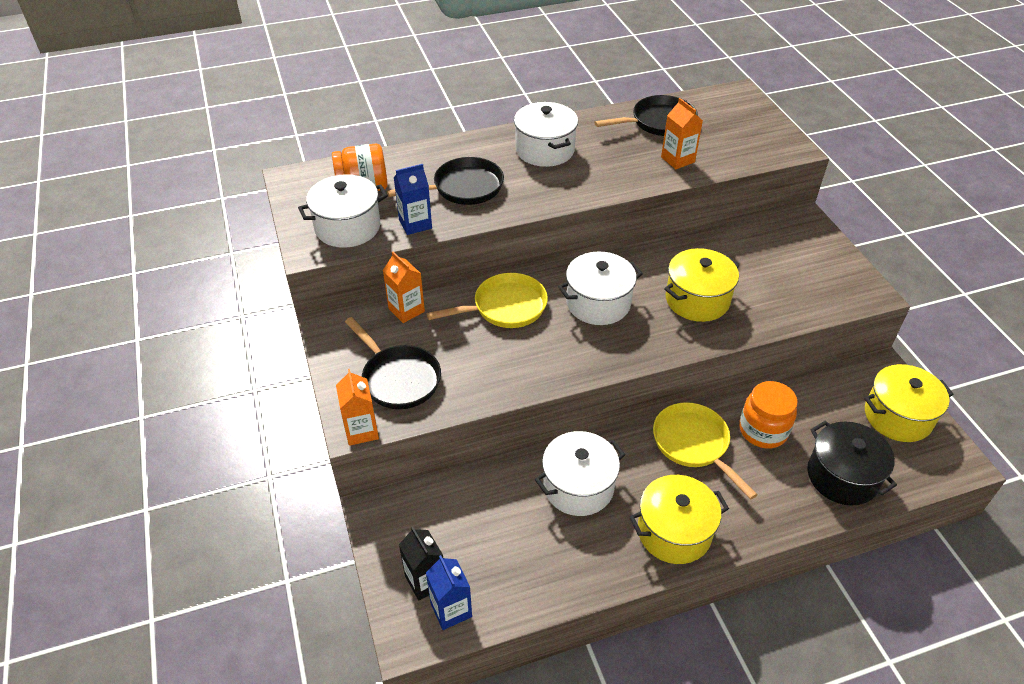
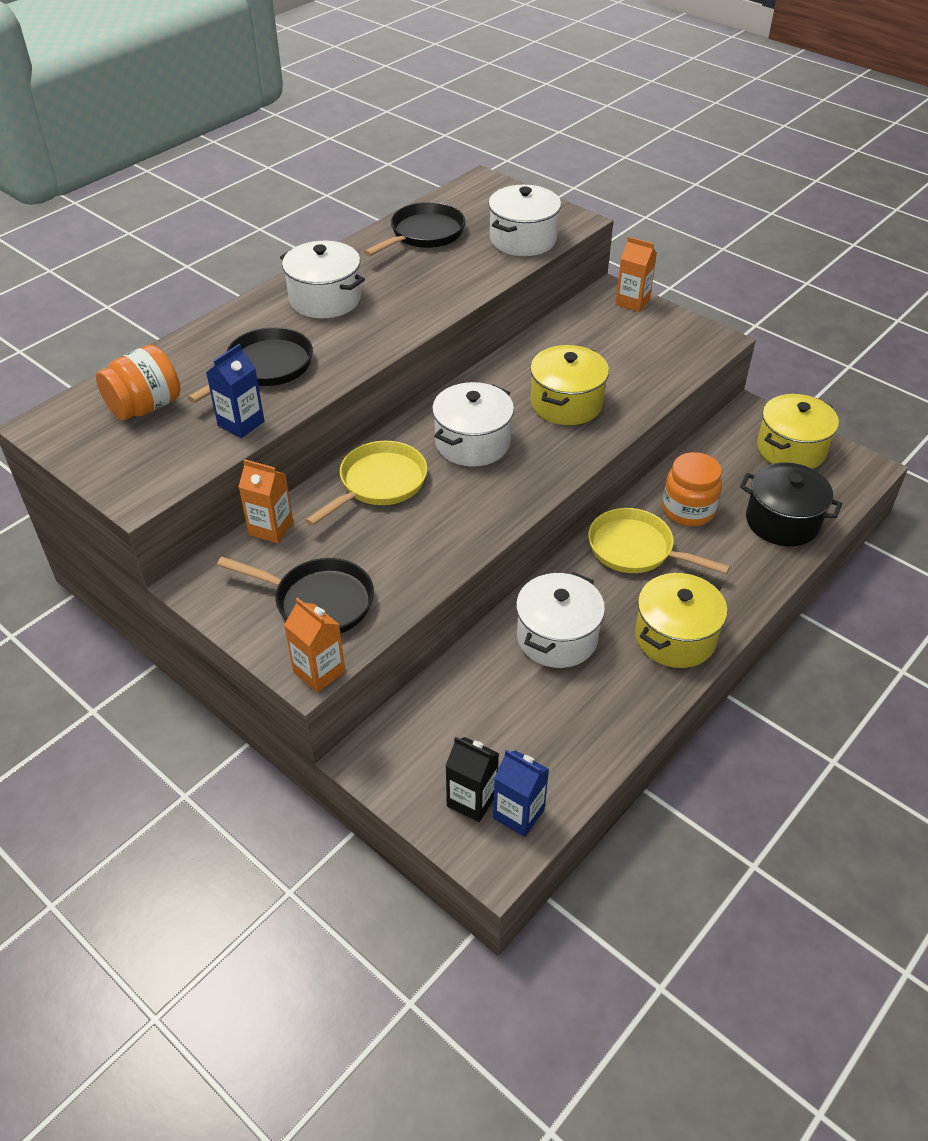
camera: 30 degrees left, 0 degrees up
white pot [298,174,388,248] -> white pot moved to [488,185,561,256]
orange carton [661,98,703,169] -> orange carton moved to [615,236,657,312]

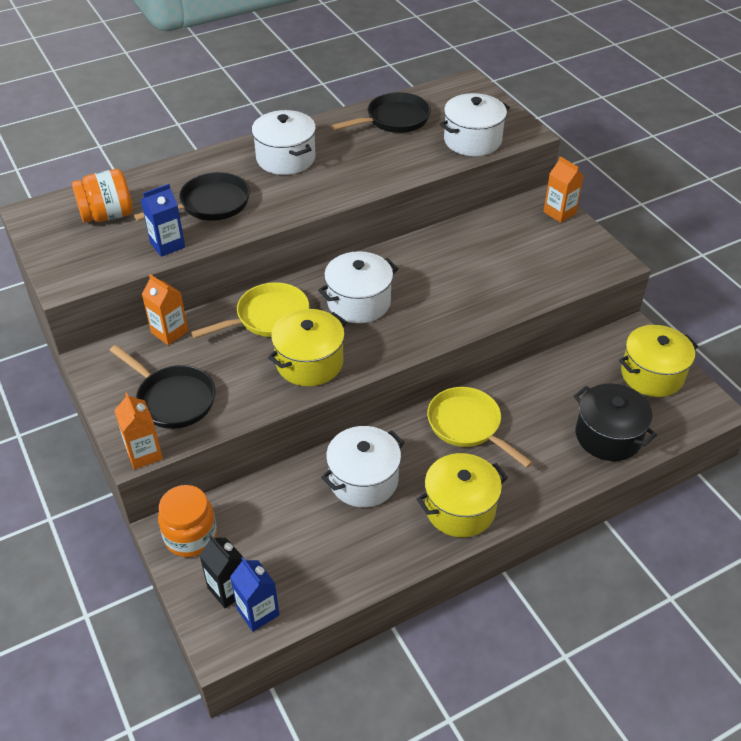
camera: 20 degrees right, 0 degrees up
yellow pot [530,345,609,425] -> yellow pot moved to [268,309,347,386]
orange jar [662,452,722,526] -> orange jar moved to [158,485,217,557]

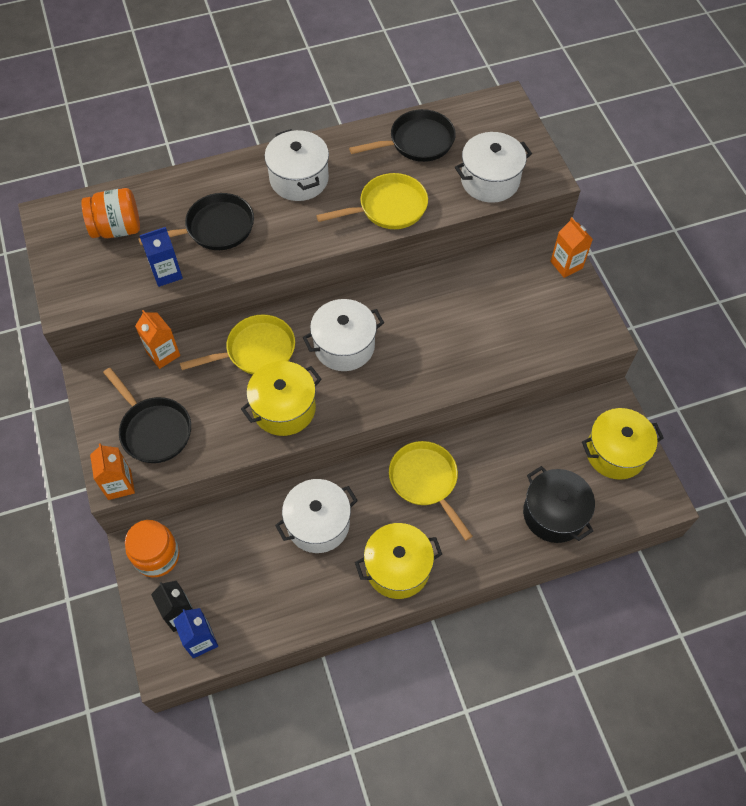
camera: 10 degrees right, 15 degrees up
none -> yellow pan [316,173,428,229]

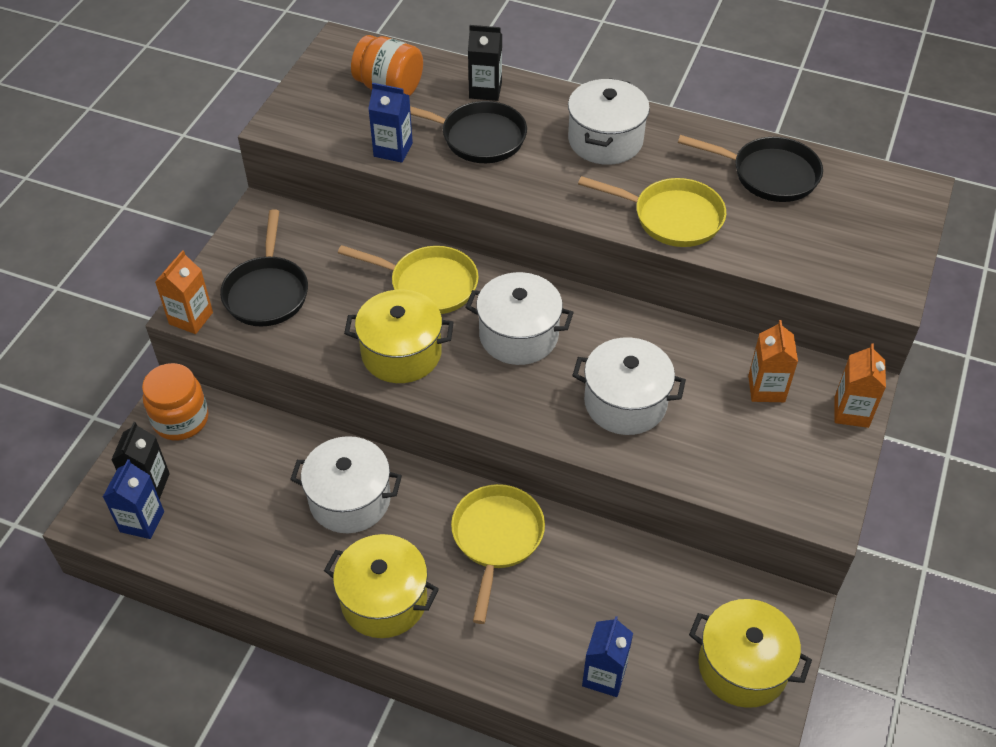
camera: 40 degrees right, 10 degrees down
orange carton [135,310,180,369] -> orange carton moved to [748,320,798,402]
white pot [455,132,532,203] -> white pot moved to [572,337,686,435]
black pot [523,466,595,543] -> blue carton [582,616,633,697]
none -> black carton [468,25,502,101]

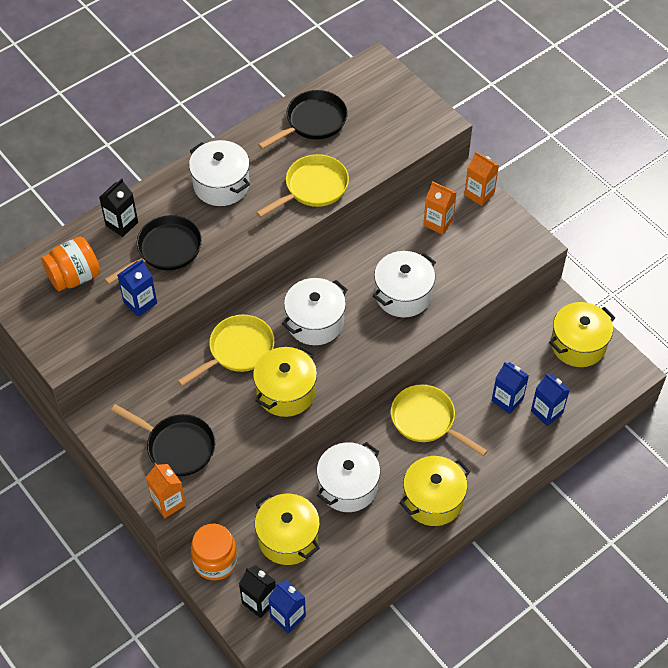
camera: 60 degrees left, 5 degrees up
none -> yellow pot [255,493,320,565]
none -> blue carton [492,362,529,414]

